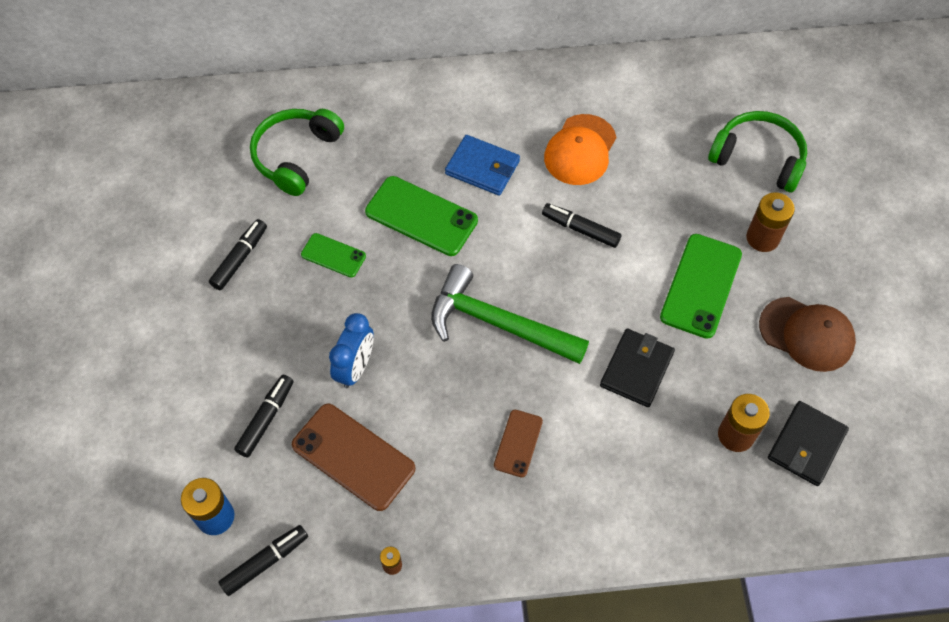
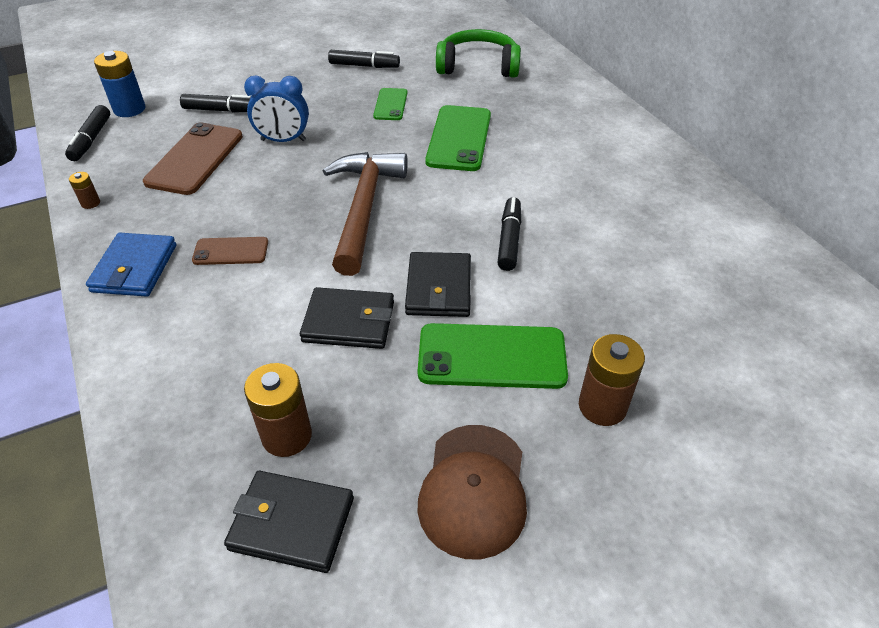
camera: 70 degrees right, 15 degrees down
black marker [219,525,308,596] -> black marker turned 60 degrees clockwise [65,105,110,161]
green hammer [431,264,589,364] -> brown hammer [323,152,408,276]
blue wallet [445,135,520,196] -> blue wallet moved to [86,233,176,297]
orange cap [544,114,616,185] -> none
green headphones [708,111,807,192] -> none
none -> black wallet [405,252,471,317]

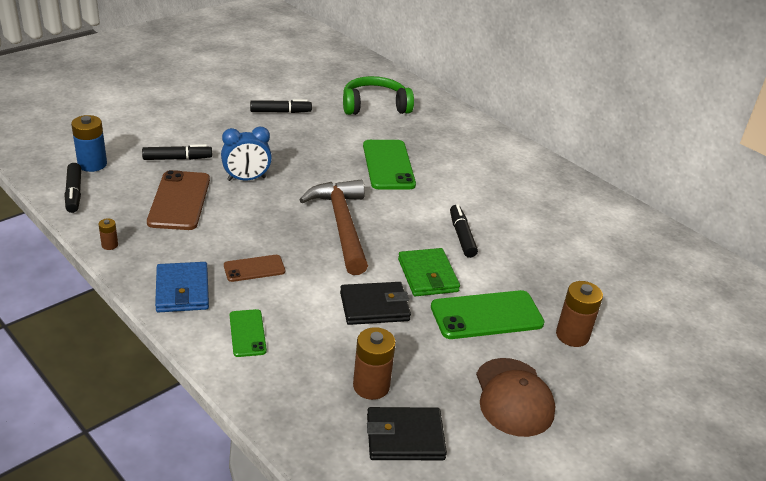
camera: 20 degrees left, 10 degrees down
green phone [373,88,407,120] -> green phone moved to [230,309,267,357]
black wallet [405,252,471,317] -> green wallet [398,248,460,296]

